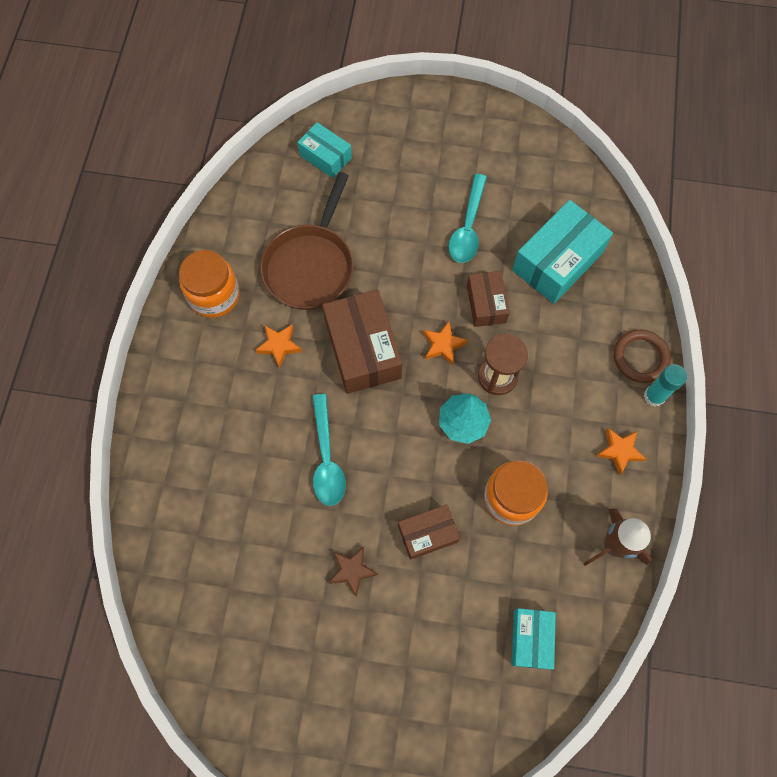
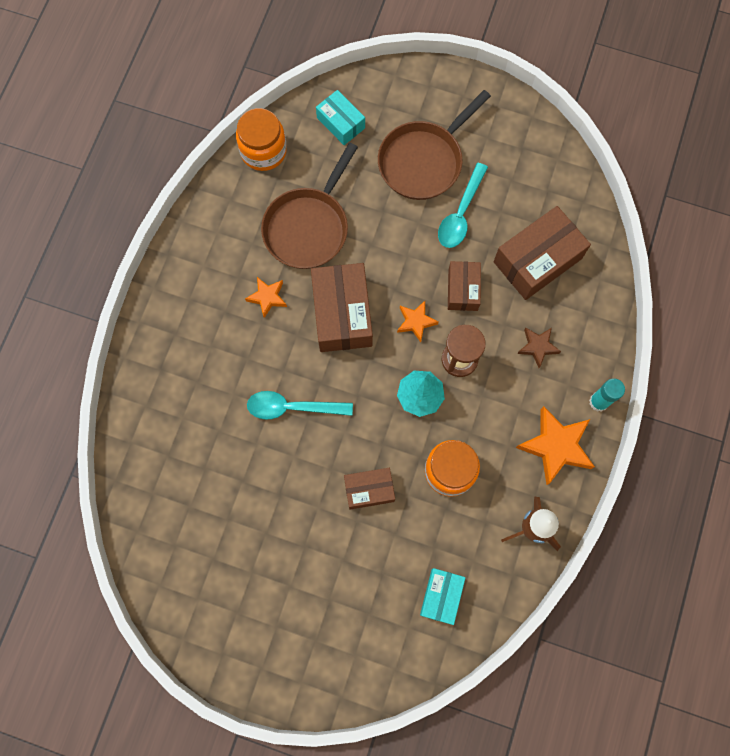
camera: 10 degrees right, 5 degrees up
orange jar [179,250,240,318] -> orange jar moved to [236,108,287,171]
turquoise spoon [312,394,346,506] -> turquoise spoon turned 90 degrees clockwise [247,391,353,420]
brown star [328,546,378,598] -> brown star moved to [517,328,561,368]
turquoise box [512,200,613,304] -> brown box [494,206,591,300]
orange star [596,428,646,476] -> orange star [516,406,595,485], size x1.78
brown ring [614,330,671,383] -> none
none -> brown pan [378,90,491,200]

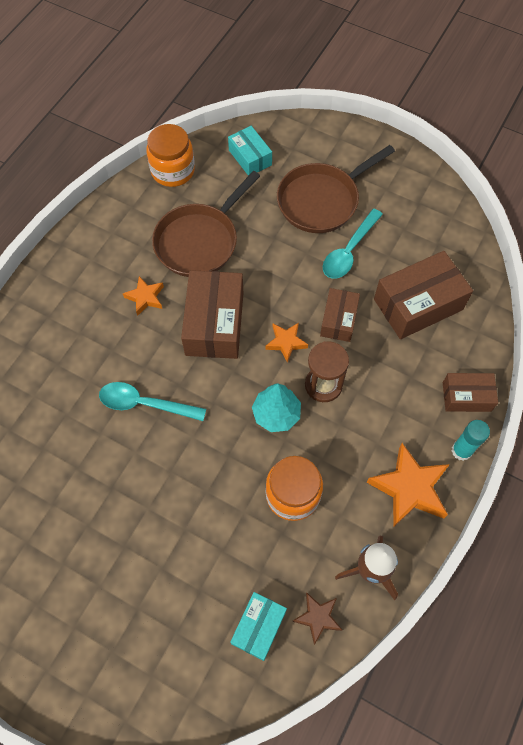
camera: 10 degrees right, 10 degrees down
brown box [344,468,395,510] -> brown box moved to [443,373,498,412]
brown star [517,328,561,368] -> brown star moved to [292,592,342,645]

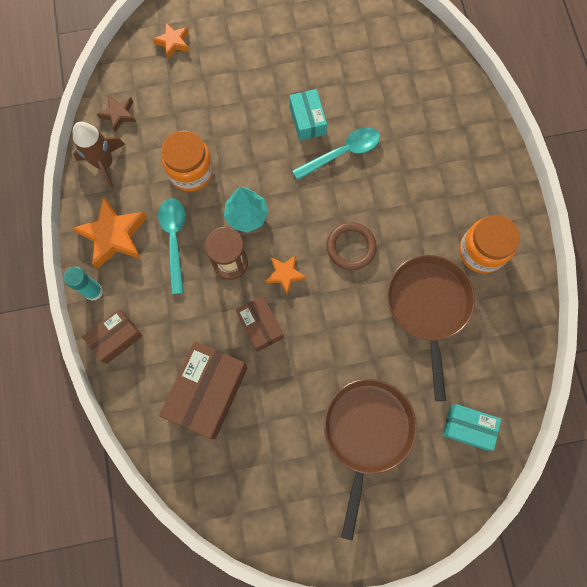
camera: 140 degrees right, 10 degrees up
orange star [123,276,164,316] -> orange star moved to [153,23,189,59]
orange jar [146,124,195,187] -> orange jar moved to [459,215,520,273]
brown box [181,270,243,359] -> brown ring [326,222,377,270]
turquoise box [230,592,287,661] -> turquoise box moved to [289,89,327,141]
turquoise spoon [323,209,383,279] -> turquoise spoon moved to [158,198,185,294]

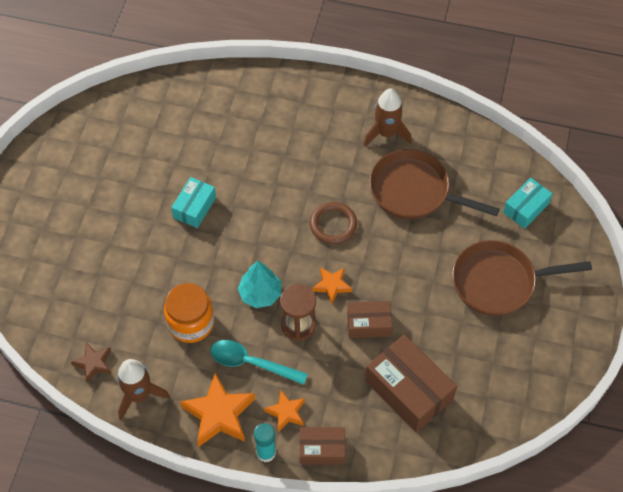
camera: 65 degrees left, 15 degrees down
brown box [82,309,142,364] -> brown box turned 75 degrees counterclockwise [300,427,345,465]
orange star [153,23,189,59] -> orange star moved to [264,390,305,432]
turquoise box [289,89,327,141] -> turquoise box turned 75 degrees counterclockwise [171,177,216,228]
turquoise spoon [292,127,380,180] -> none
brown pan [324,379,417,541] -> brown pan turned 45 degrees counterclockwise [452,240,592,316]
orange jar [459,215,520,273] -> brown rocket [364,88,412,146]

